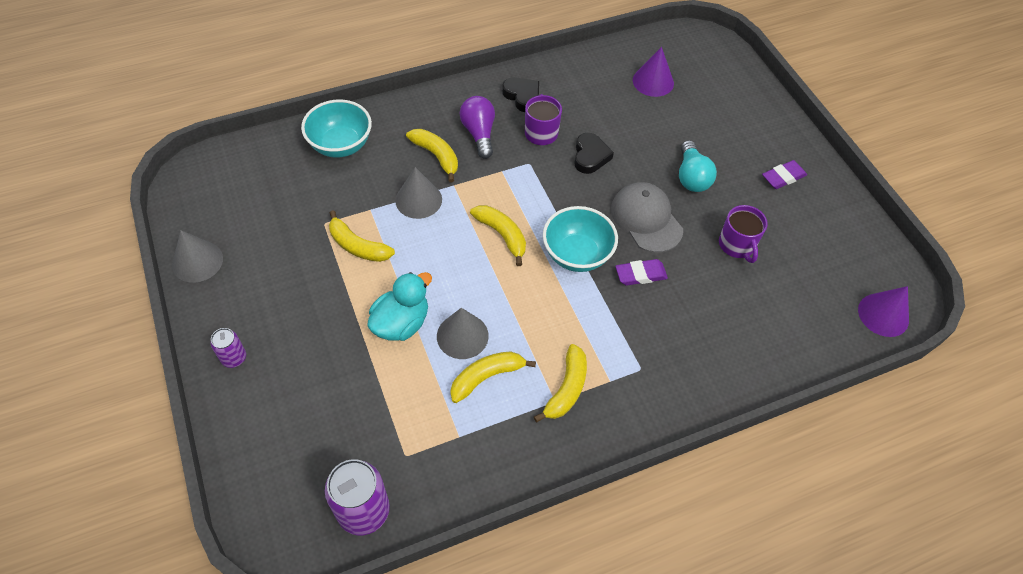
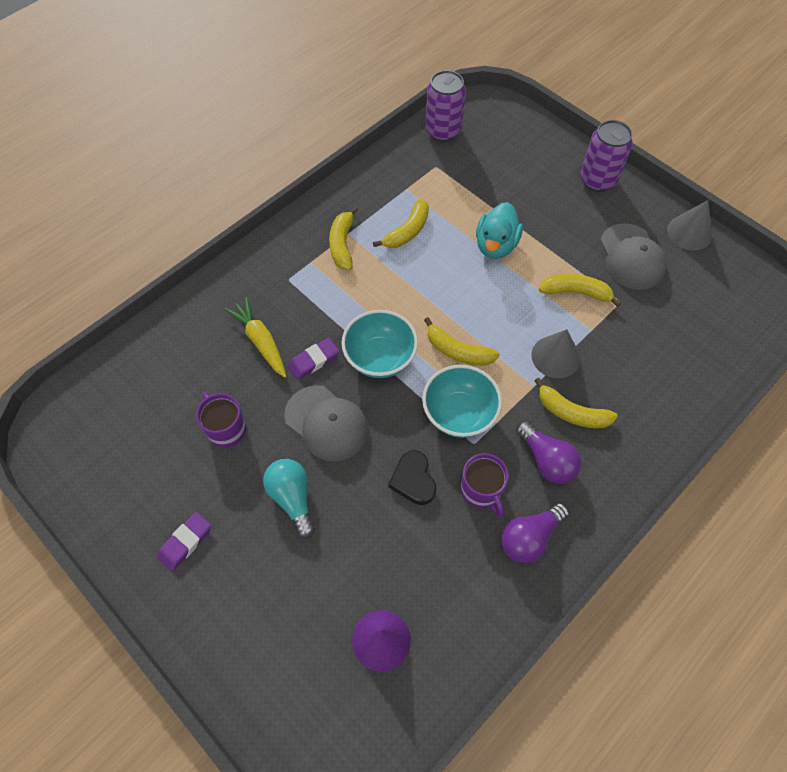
camera: 160 degrees right, 5 degrees up
purple can [211,328,246,368] -> purple can [580,120,633,192], size x1.85
turquoise bowl [301,99,372,158] -> turquoise bowl moved to [422,365,502,438]
grey cone [437,308,489,359] -> none
black heart [502,77,539,112] -> purple light bulb [501,503,569,563]
purple cone [858,286,909,337] -> none
none -> yellow carrot [225,297,286,378]
none -> grey cap [600,223,667,290]

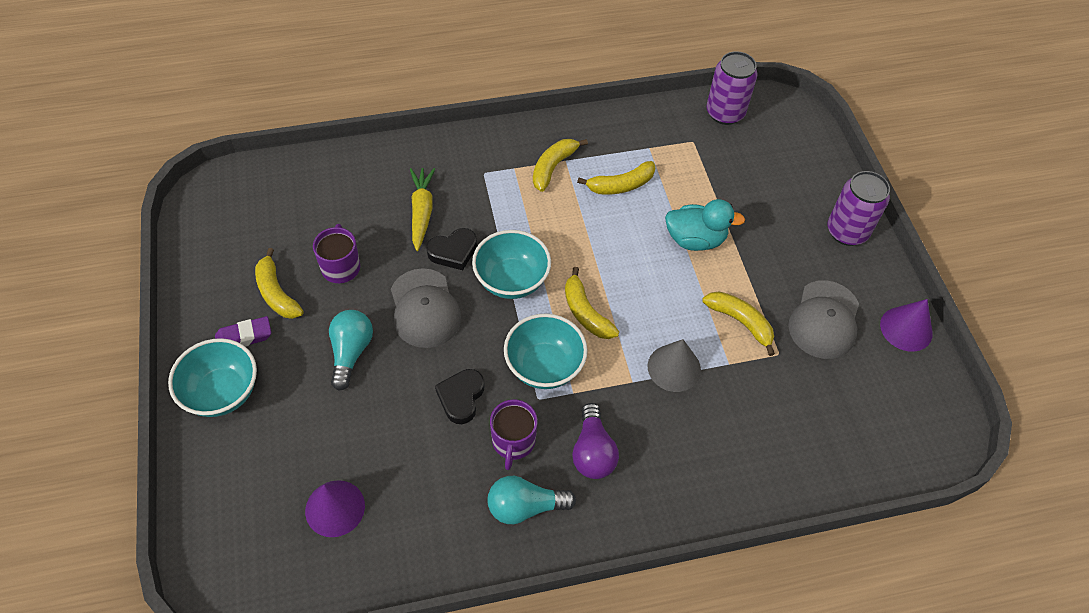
camera: 30 degrees right, 5 degrees down
purple eraser [288,338,339,380] -> black heart [426,228,477,270]
turquoise duck [476,202,523,259] -> turquoise duck turned 135 degrees counterclockwise [665,199,745,251]
purple light bulb [501,503,569,563] -> turquoise light bulb [487,476,576,524]
yellow banana [534,378,618,428] -> yellow banana moved to [255,248,303,319]
grey cone [667,200,712,250] -> purple cone [880,299,933,352]
none -> turquoise bowl [168,338,257,417]

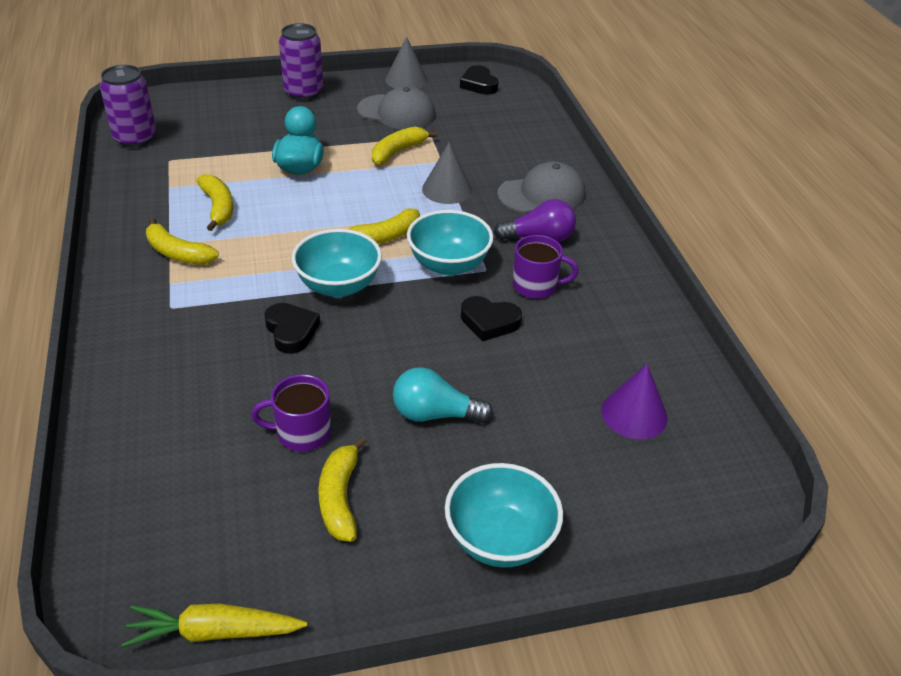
camera: 90 degrees left, 15 degrees down
purple eraser [215,316,271,347] -> none
yellow banana [255,248,303,319] -> yellow banana turned 120 degrees clockwise [318,436,366,542]
grey cap [391,268,462,348] -> grey cap moved to [497,161,585,214]
yellow carrot [410,168,435,251] -> yellow carrot moved to [121,604,307,647]
turquoise light bulb [487,476,576,524] -> none
purple cone [880,299,933,352] -> grey cone [385,37,428,89]
none -> black heart [460,65,499,95]

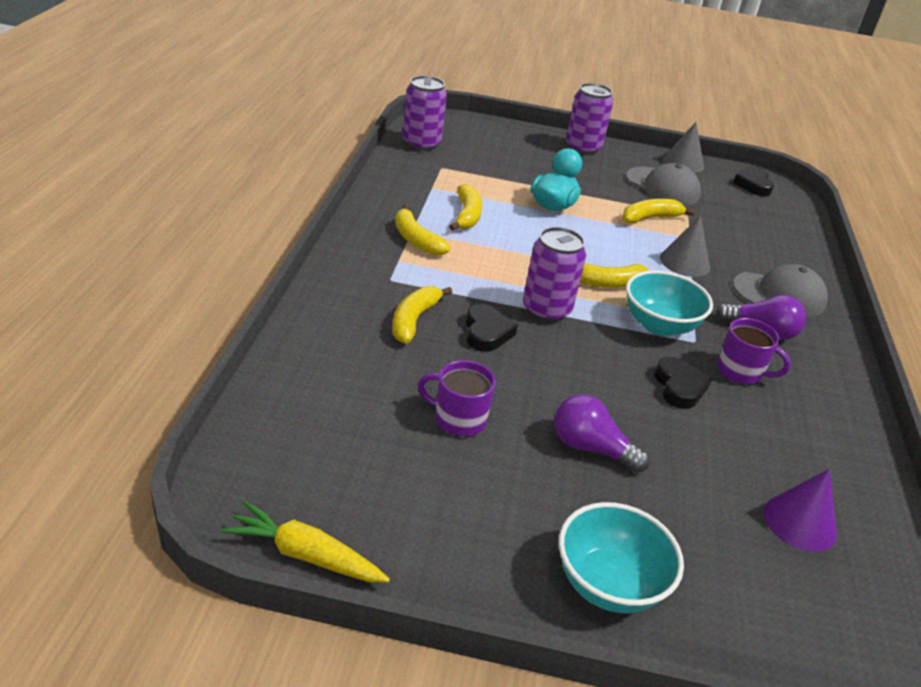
camera: 20 degrees right, 5 degrees down
turquoise bowl [292,229,382,297] -> purple can [523,227,586,322]
yellow banana [318,436,366,542] -> yellow banana moved to [392,286,452,343]
turquoise light bulb [393,367,493,423] -> purple light bulb [554,394,650,473]
black heart [461,296,522,341] -> black heart turned 135 degrees counterclockwise [654,357,712,409]

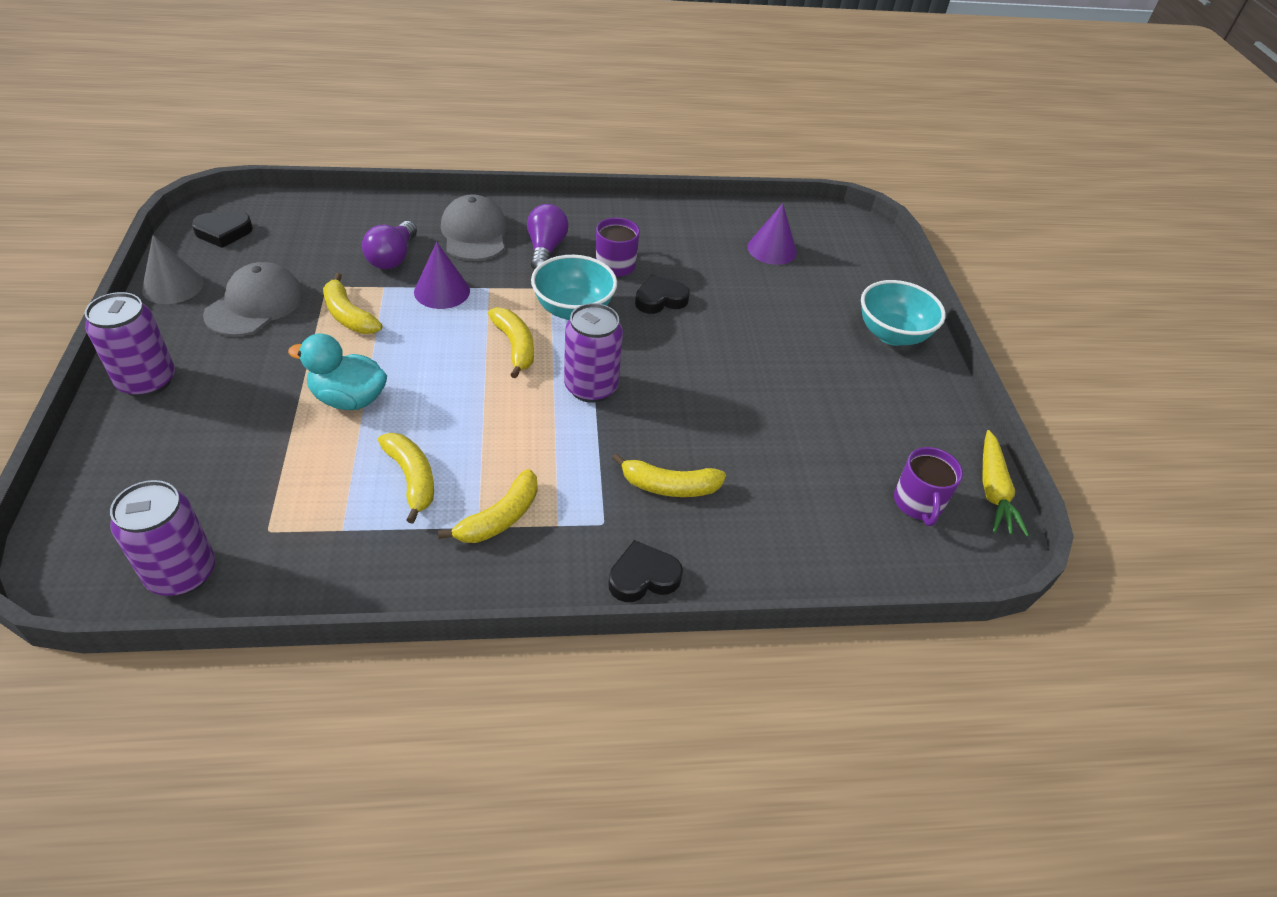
camera: 105 degrees left, 10 degrees up
purple mug [418,360,496,437] -> purple mug moved to [894,447,963,526]
yellow banana [449,184,482,231] -> yellow banana turned 75 degrees clockwise [378,433,434,524]
black heart [466,304,518,352] -> black heart moved to [608,540,683,602]
purple light bulb [554,394,650,473] -> purple light bulb moved to [362,221,417,269]
grey cone [660,215,710,277] -> purple cone [414,242,470,309]

